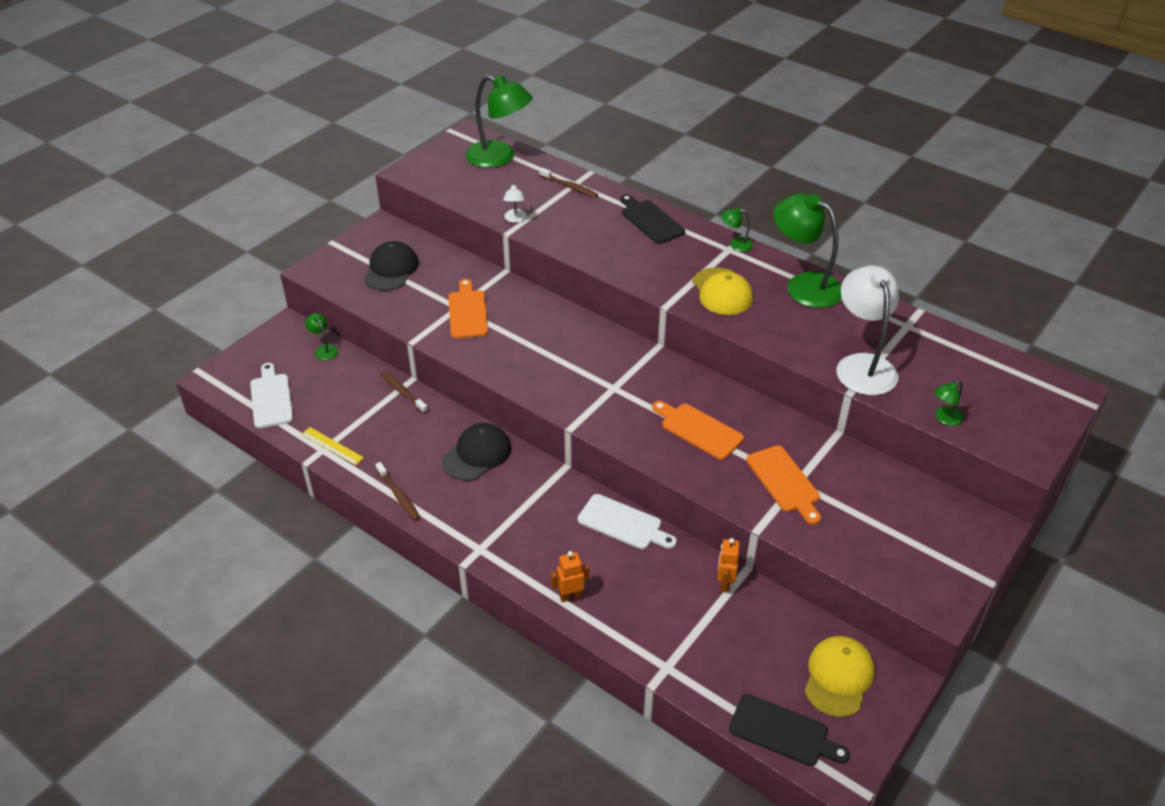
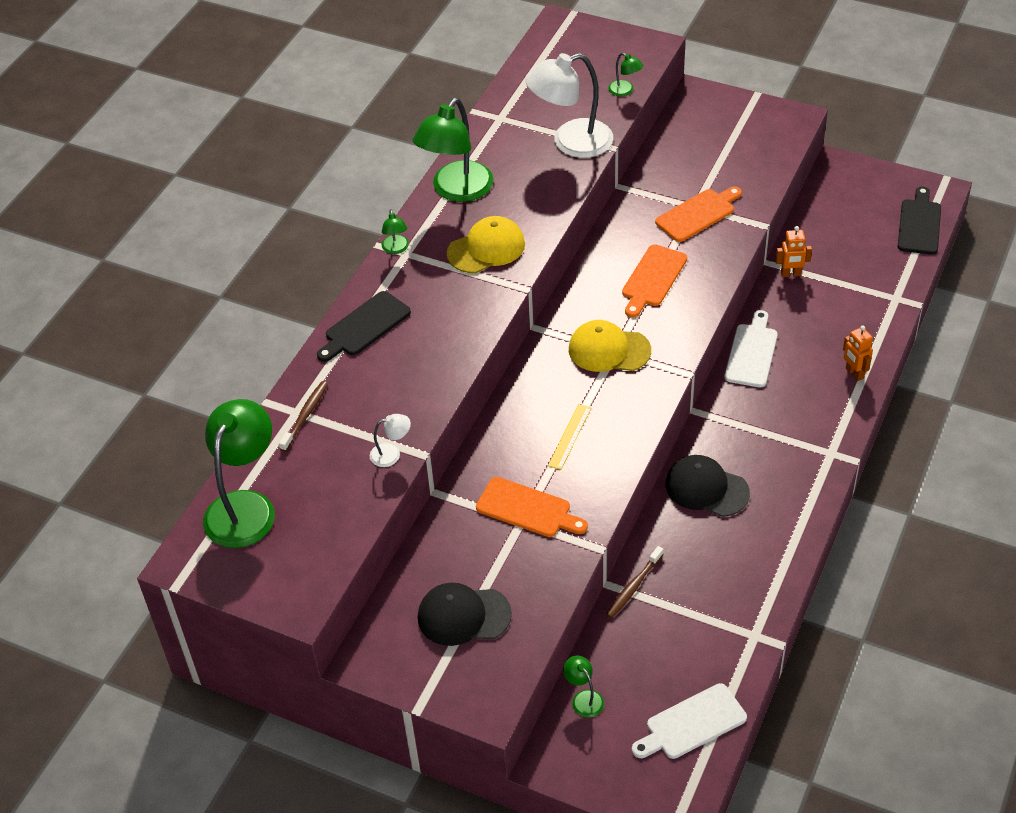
camera: 100 degrees left, 5 degrees up
yellow ruler [302,427,364,465] -> yellow ruler moved to [548,404,591,470]
green lamp [305,313,338,360] -> green lamp turned 105 degrees clockwise [563,656,604,718]
brown toothbrush [375,462,420,521] -> none
orange cutting board [448,279,488,338] -> orange cutting board turned 135 degrees counterclockwise [476,477,588,537]
yellow cap [804,636,875,717] -> yellow cap moved to [569,320,651,372]

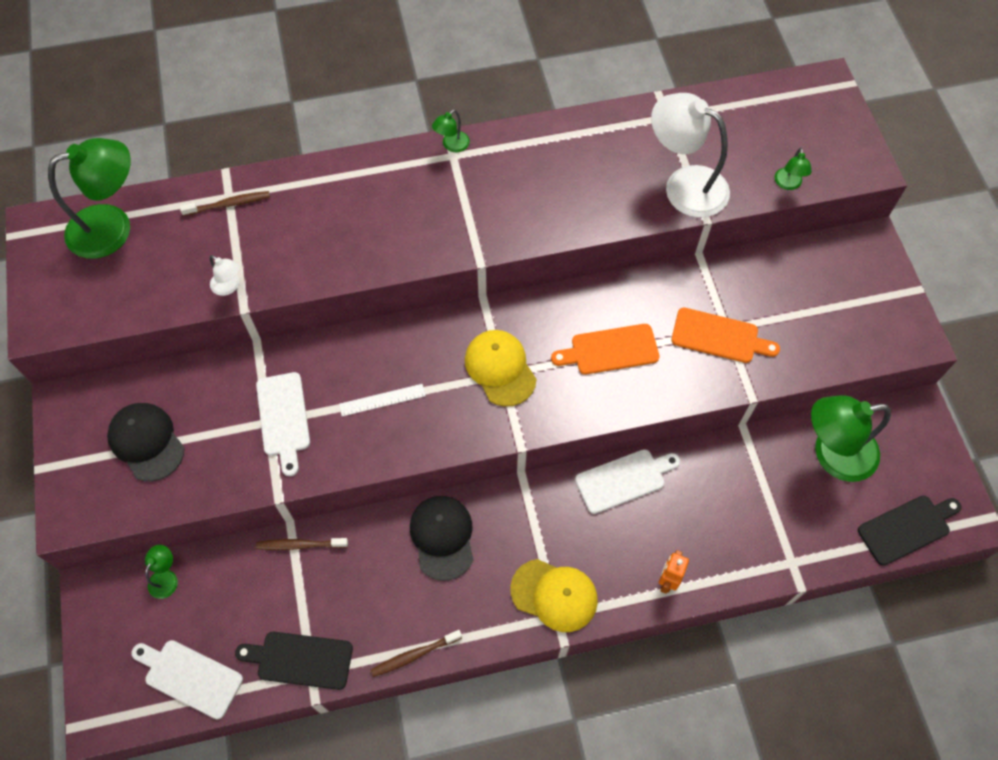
camera: 50 degrees right, 15 degrees up
black cutting board [317,291,411,362] -> black cutting board moved to [235,632,353,690]
green lamp [413,98,493,202] -> green lamp moved to [811,395,891,482]
yellow cap [447,216,525,273] -> yellow cap moved to [510,559,598,632]
orange cutting board [476,477,588,537] -> white cutting board [256,372,310,476]
yellow ruler [548,404,591,470] -> white ruler [339,384,426,416]
orange robot [776,226,812,277] -> none
none -> brown toothbrush [371,630,462,677]

